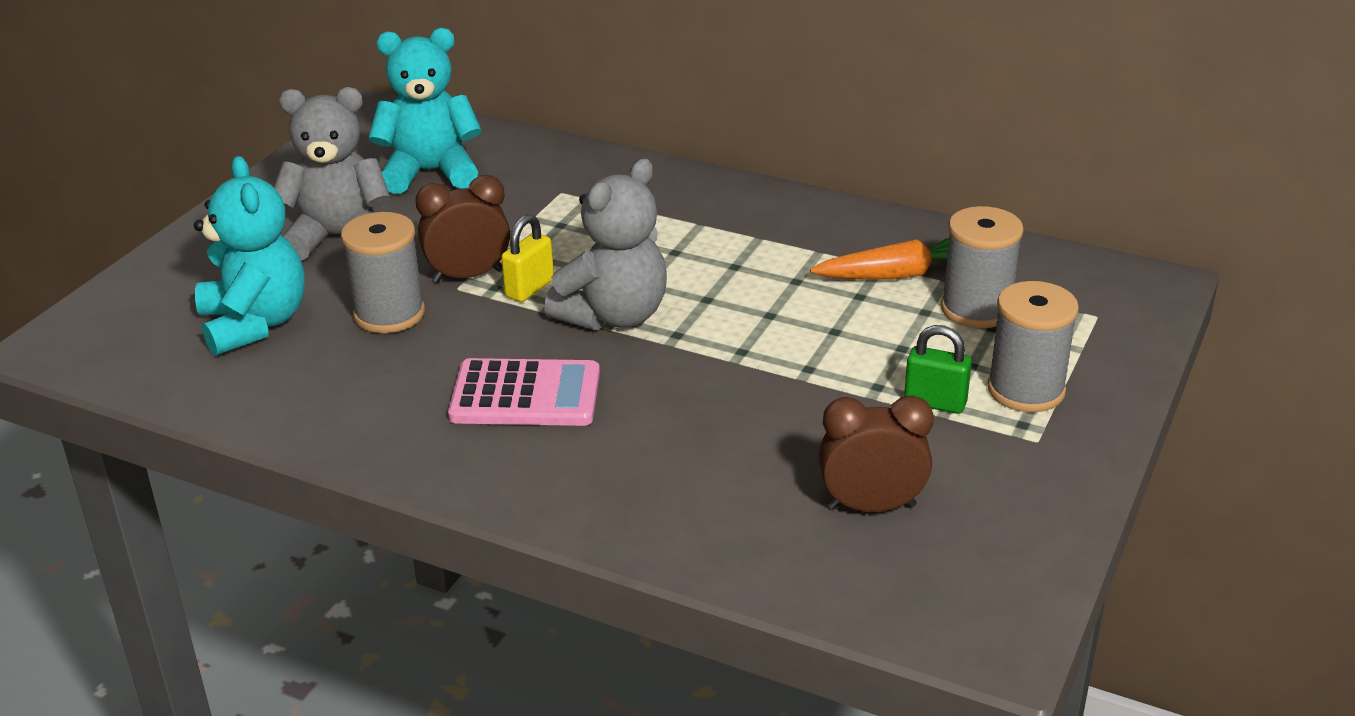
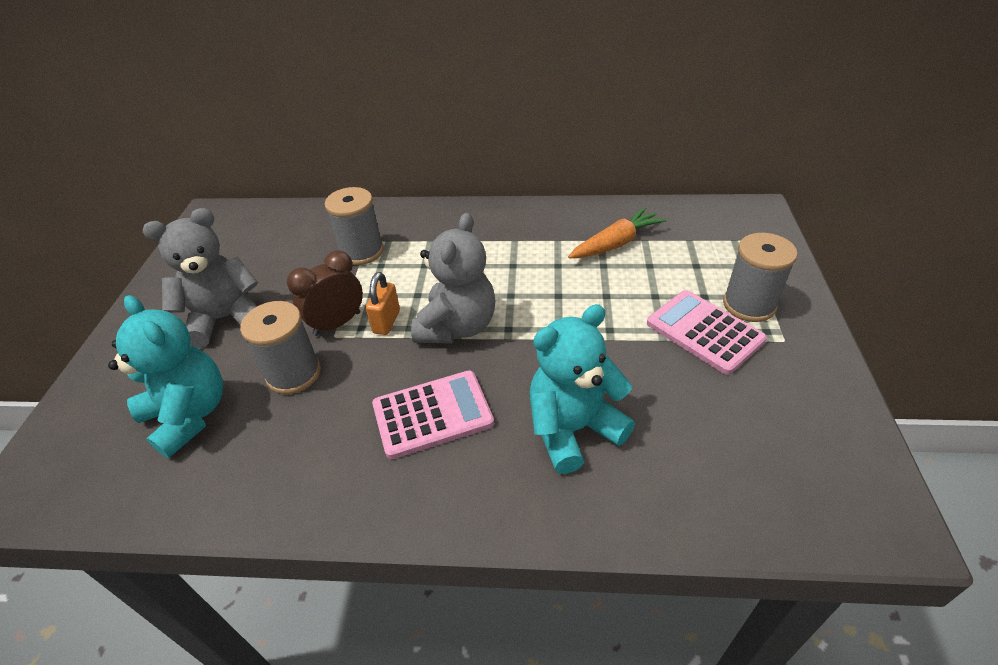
camera: 20 degrees left, 10 degrees up
turquoise teddy bear [369,28,482,194] -> turquoise teddy bear moved to [529,304,635,474]
yellow padlock [501,214,554,302] -> orange padlock [366,272,400,335]
brown clock [819,395,934,512] -> none
green padlock [904,325,972,414] -> pink calculator [647,290,767,375]
grey spool [941,206,1024,328] -> grey spool moved to [325,187,384,265]

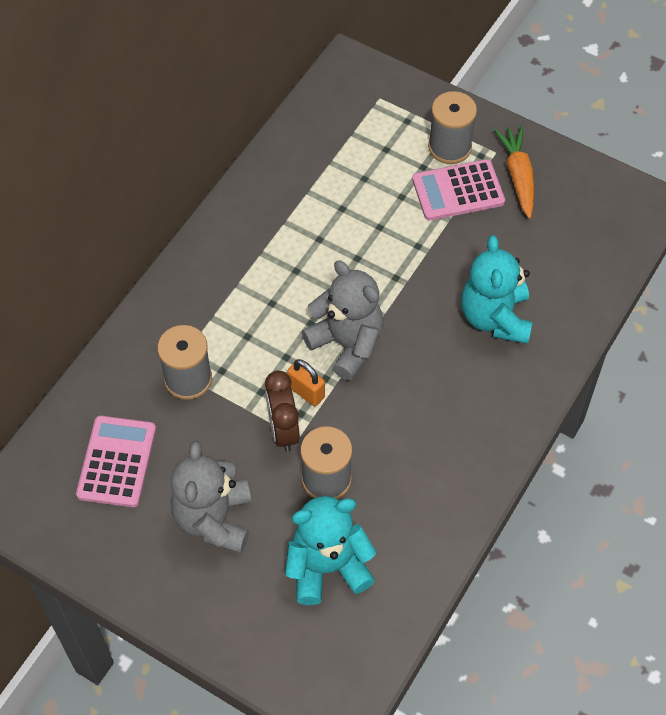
camera: 65 degrees left, 15 degrees up
pink calculator [372,370,494,459] -> pink calculator moved to [76,416,156,507]
orange carrot [568,207,667,258] -> orange carrot moved to [494,126,535,219]

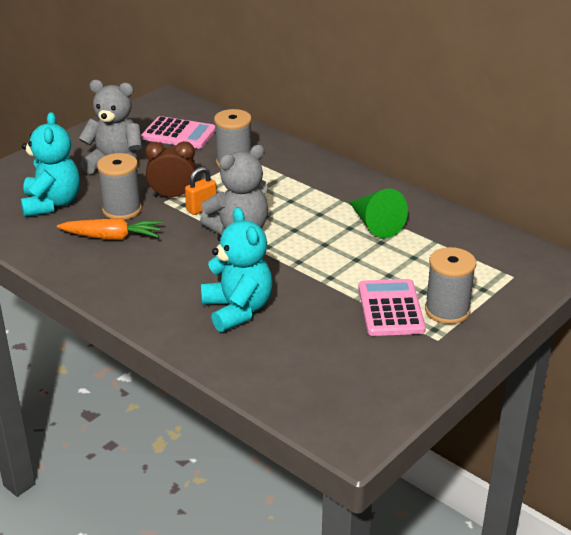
camera: 100 degrees right, 25 degrees down
turquoise teddy bear [461,235,533,344] -> turquoise teddy bear turned 60 degrees clockwise [201,207,273,332]
orange carrot [494,126,535,219] -> orange carrot moved to [57,218,162,240]
none -> green cone [349,189,408,238]

